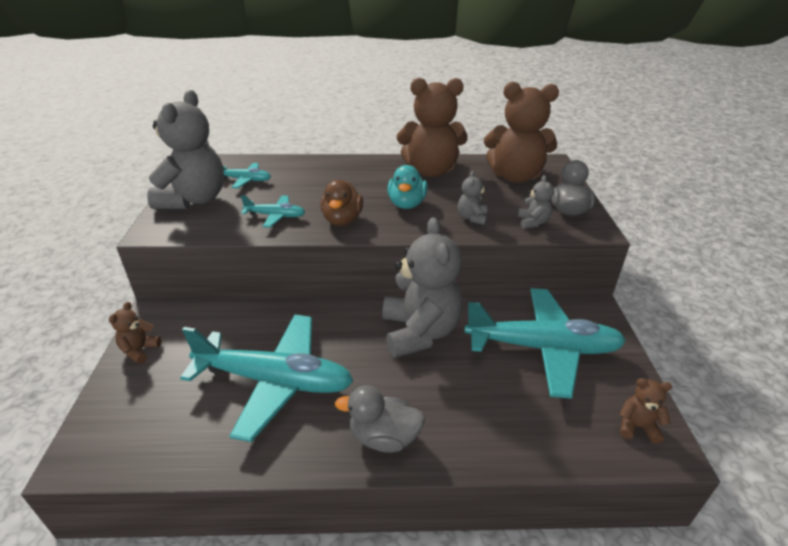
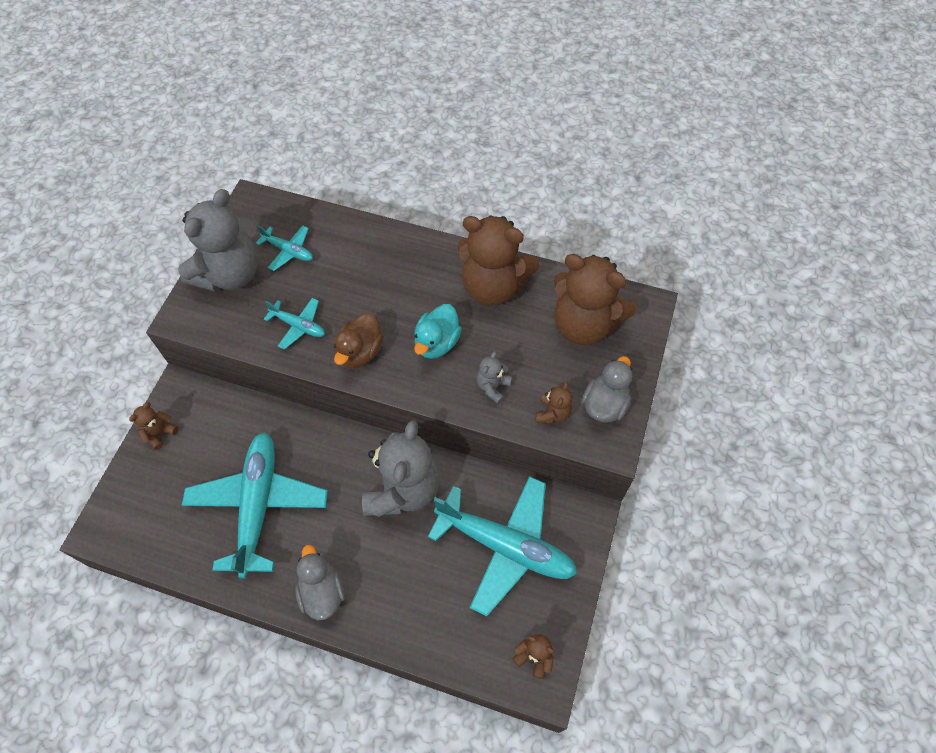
camera: 20 degrees right, 25 degrees up
turquoise plane [180,314,353,442] -> turquoise plane turned 120 degrees counterclockwise [182,432,328,578]
grey duck [335,385,425,453] -> grey duck turned 45 degrees clockwise [295,545,345,620]
grey teddy bear [518,175,554,229] -> brown teddy bear [536,381,572,424]

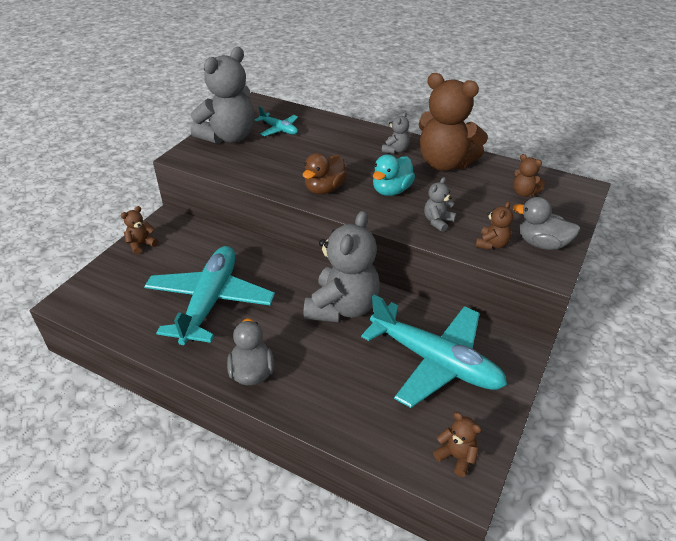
camera: 10 degrees right, 20 degrees down
turquoise plane [264,298,325,350] -> none
brown teddy bear [554,254,636,345] -> brown teddy bear [513,154,545,197], size x0.43
grey duck [582,356,632,423] -> grey duck turned 105 degrees counterclockwise [513,197,580,250]
none -> grey teddy bear [382,112,410,154]

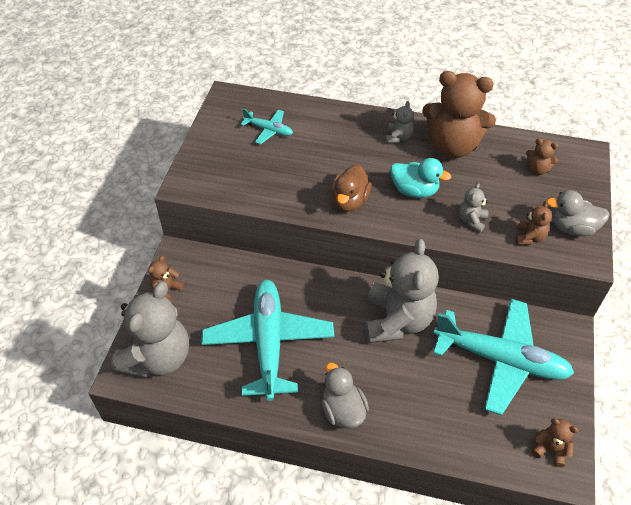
camera: 15 degrees left, 10 degrees up
grey teddy bear [190,47,255,144] -> grey teddy bear moved to [111,281,189,377]
turquoise duck [373,154,415,196] -> turquoise duck turned 90 degrees counterclockwise [390,158,451,198]

